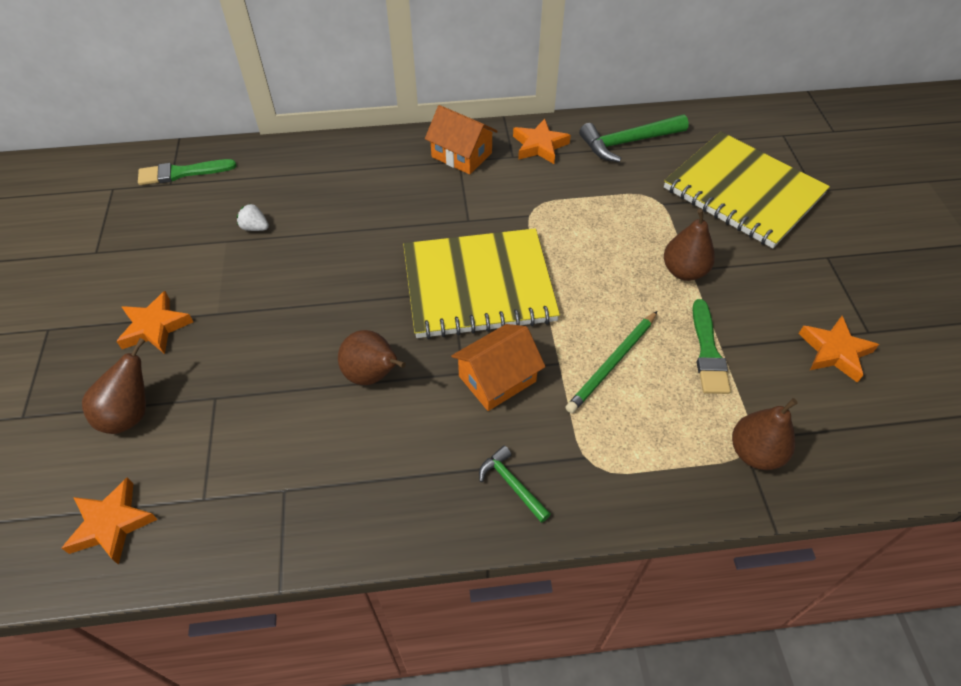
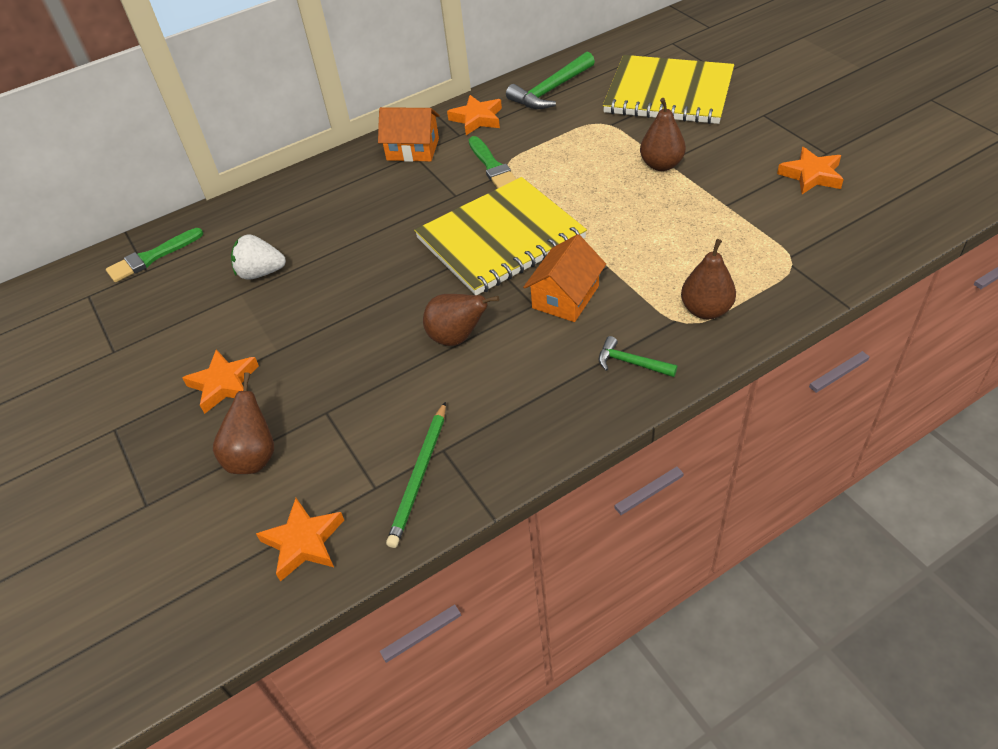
camera: 20 degrees left, 5 degrees down
white strawberry [237,204,269,231] -> white strawberry [231,234,286,280], size x1.61
green pencil [566,311,657,413] -> green pencil moved to [386,402,446,548]
green brush [692,299,731,394] -> green brush moved to [469,136,516,189]
brown pear [732,398,798,470] -> brown pear moved to [681,239,736,319]

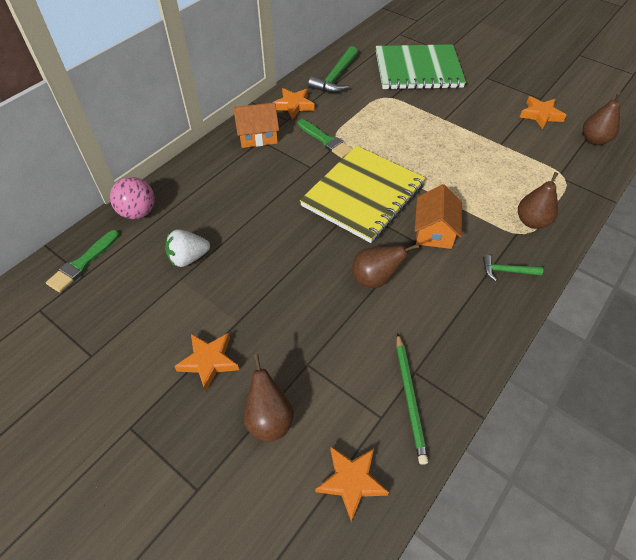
camera: 25 degrees left, 5 degrees up
yellow notebook [603,55,734,124] -> green notebook [376,44,466,90]
brown pear [640,98,686,171] -> brown pear moved to [583,92,620,145]
none -> pink ball [110,177,155,219]

